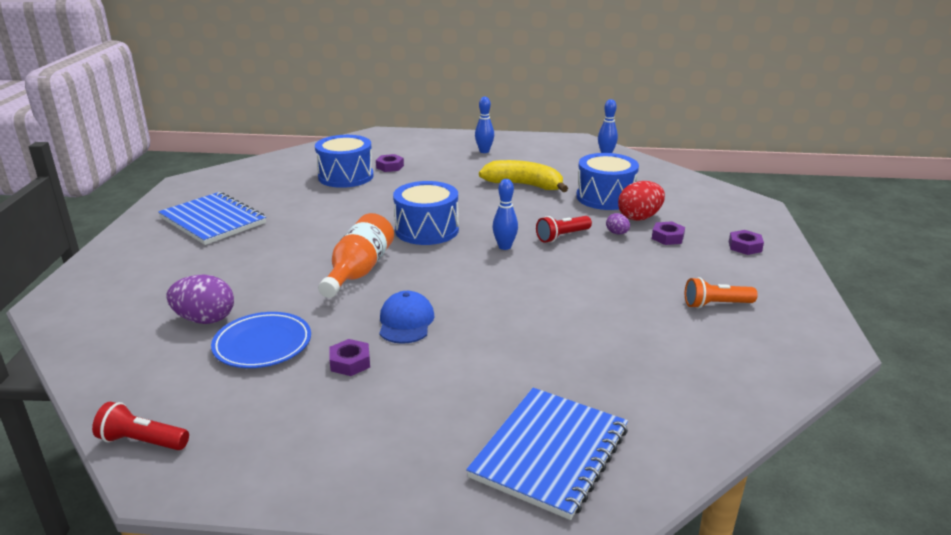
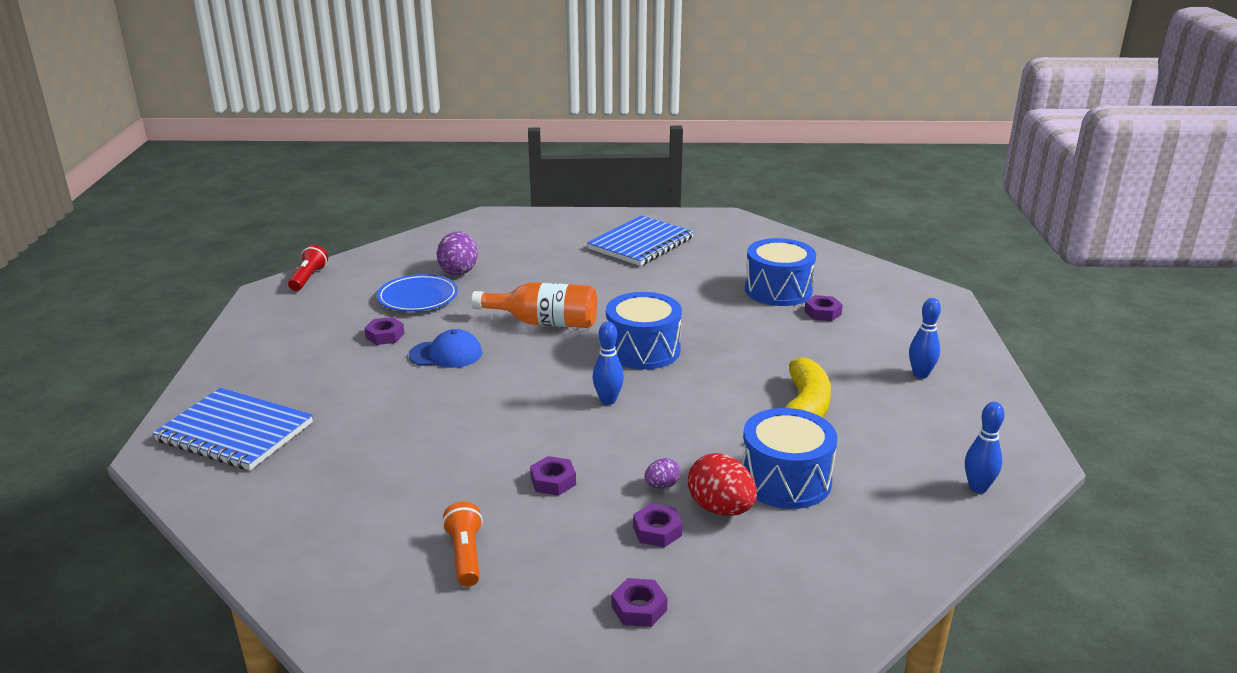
camera: 85 degrees right, 0 degrees up
red flashlight [536,216,592,243] -> none
none -> purple nut [530,456,576,496]

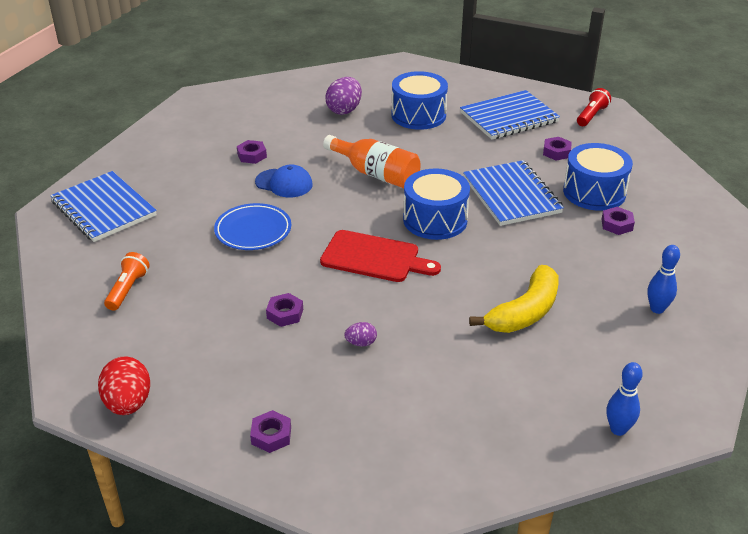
camera: 25 degrees right, 10 degrees up
red flashlight [288,245,328,291] -> red flashlight moved to [577,88,611,126]
blue plate [377,274,458,312] -> blue plate moved to [214,203,291,250]
orange flashlight [442,502,483,587] -> orange flashlight moved to [104,252,150,311]
blue bowling pin [593,322,624,405] -> red cutting board [320,230,441,282]
purple nut [633,503,683,548] -> purple nut moved to [543,137,572,161]
red egg [688,453,757,516] -> red egg moved to [98,357,150,415]
blue drum [742,408,837,509] -> blue drum moved to [392,71,448,130]
none -> blue notebook [463,160,564,226]

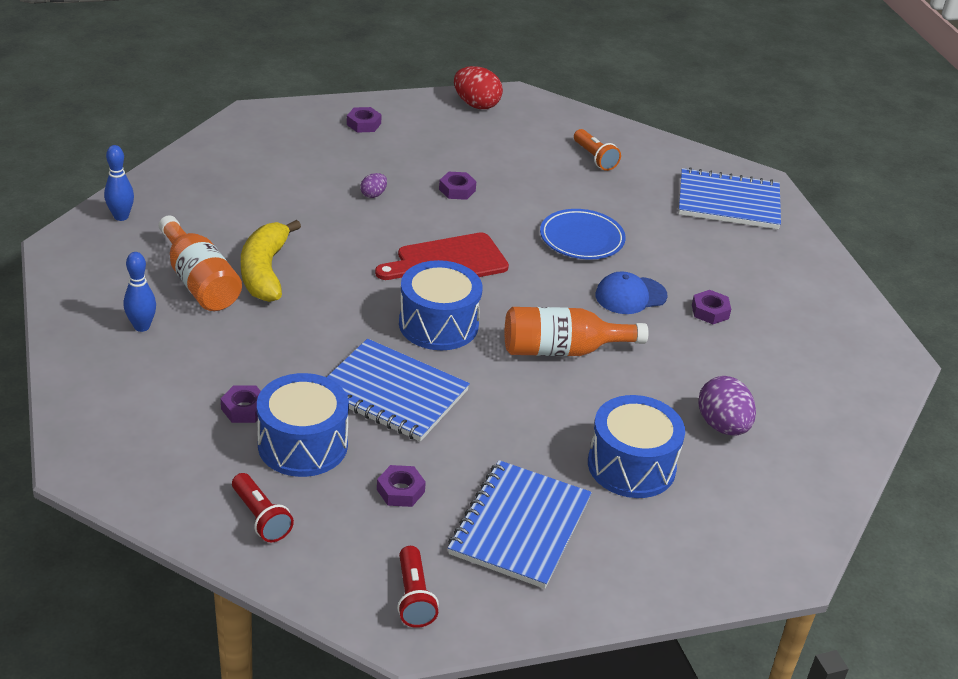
camera: 135 degrees right, 0 degrees up
none -> orange bottle [159,215,242,311]
none -> red flashlight [232,473,294,542]

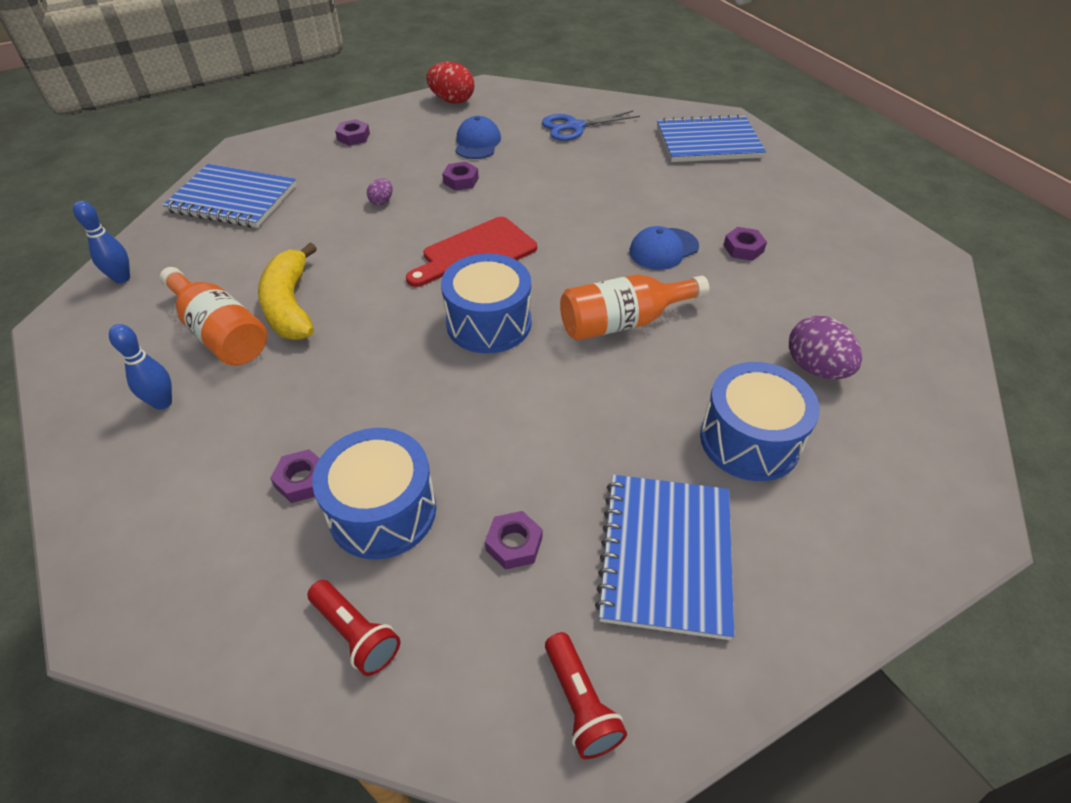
camera: 10 degrees left, 10 degrees up
blue notebook [327,339,470,442] -> blue notebook moved to [163,164,297,228]
blue plate [540,209,626,260] -> none
orange flashlight [574,129,621,171] -> blue scissors [542,110,640,141]
none -> blue cap [455,116,501,159]

